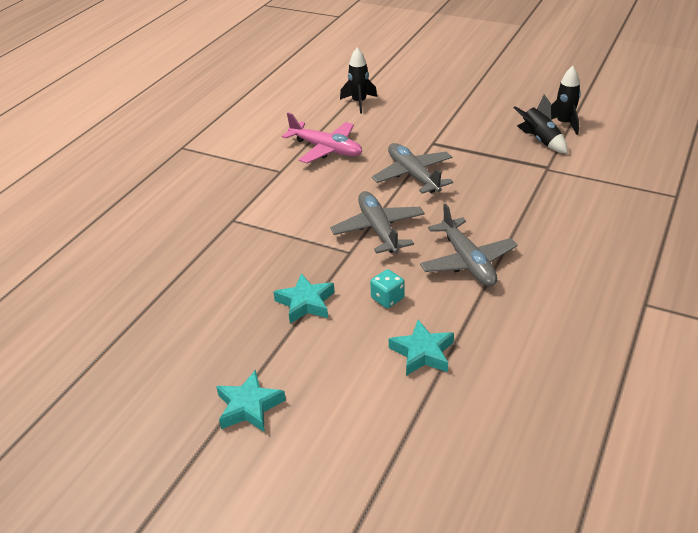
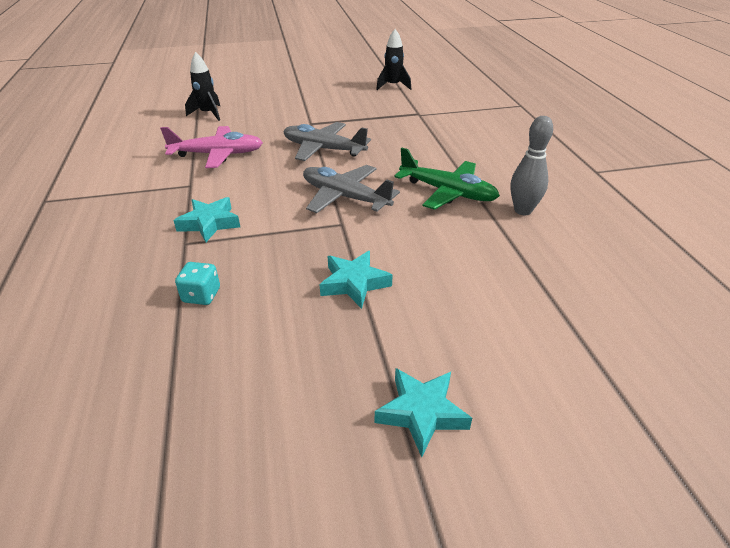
camera: 40 degrees left, 0 degrees up
turquoise dice [370,269,405,308] -> turquoise dice moved to [175,262,220,305]
turquoise star [389,320,454,376] -> turquoise star moved to [173,197,240,242]
grey plane [420,203,517,287] -> green plane [394,148,500,210]
black rocket [513,95,567,153] -> none
none -> grey bowling pin [511,116,553,215]

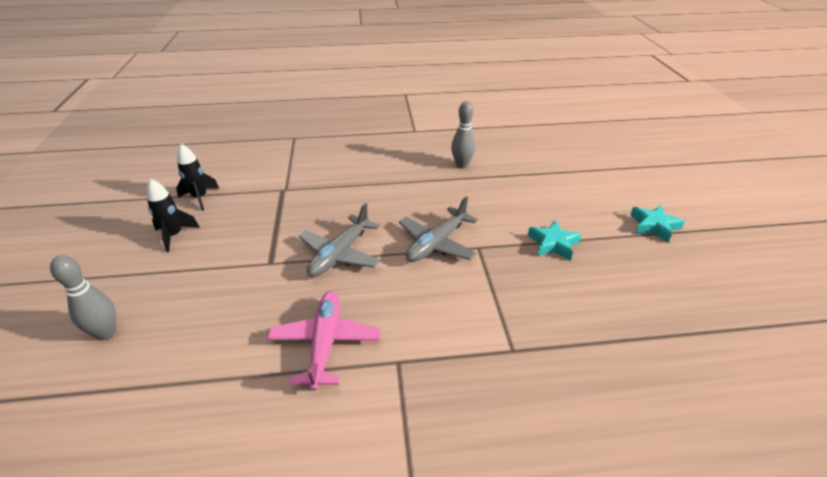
camera: 85 degrees left, 0 degrees up
turquoise star [173,197,240,242] -> none
turquoise dice [175,262,220,305] -> none
black rocket [185,52,220,121] -> black rocket moved to [147,179,199,252]
green plane [394,148,500,210] -> none
none -> grey bowling pin [50,256,116,340]

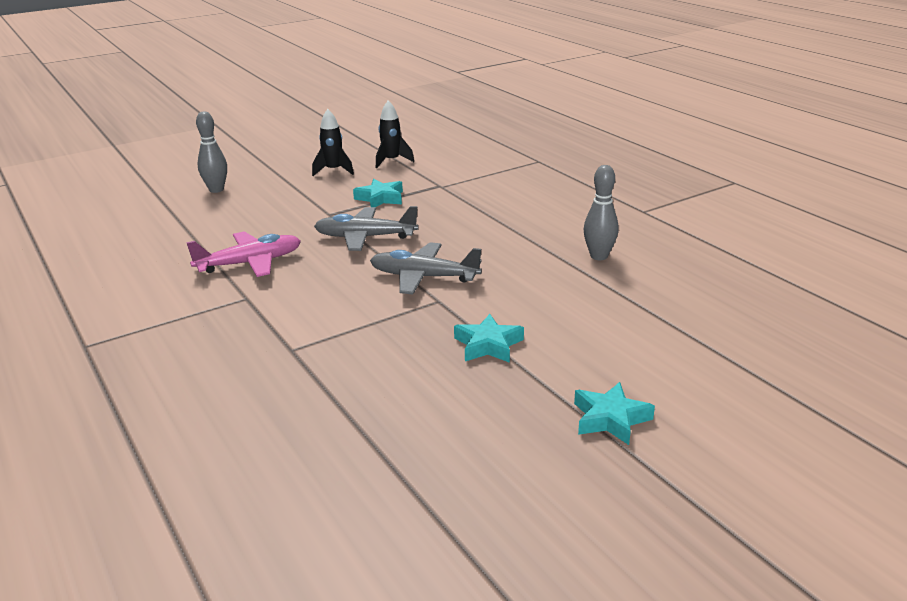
camera: 65 degrees right, 10 degrees down
none -> turquoise star [353,179,403,207]

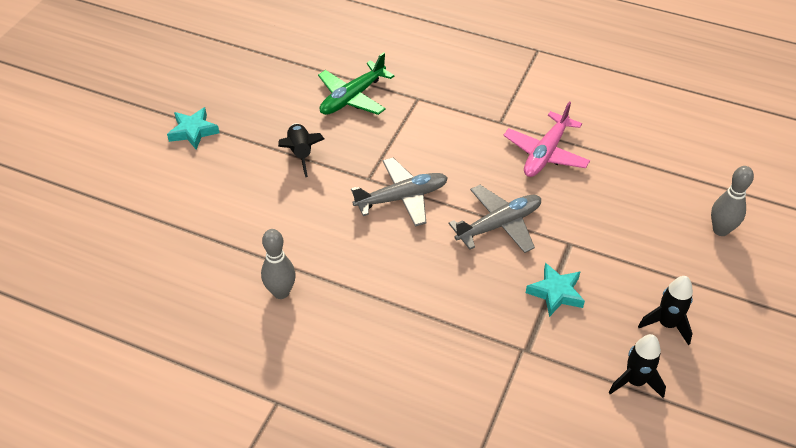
camera: 145 degrees right, 20 degrees up
turquoise star [454,314,524,363] -> black rocket [278,123,324,177]
none -> green plane [318,52,394,115]

